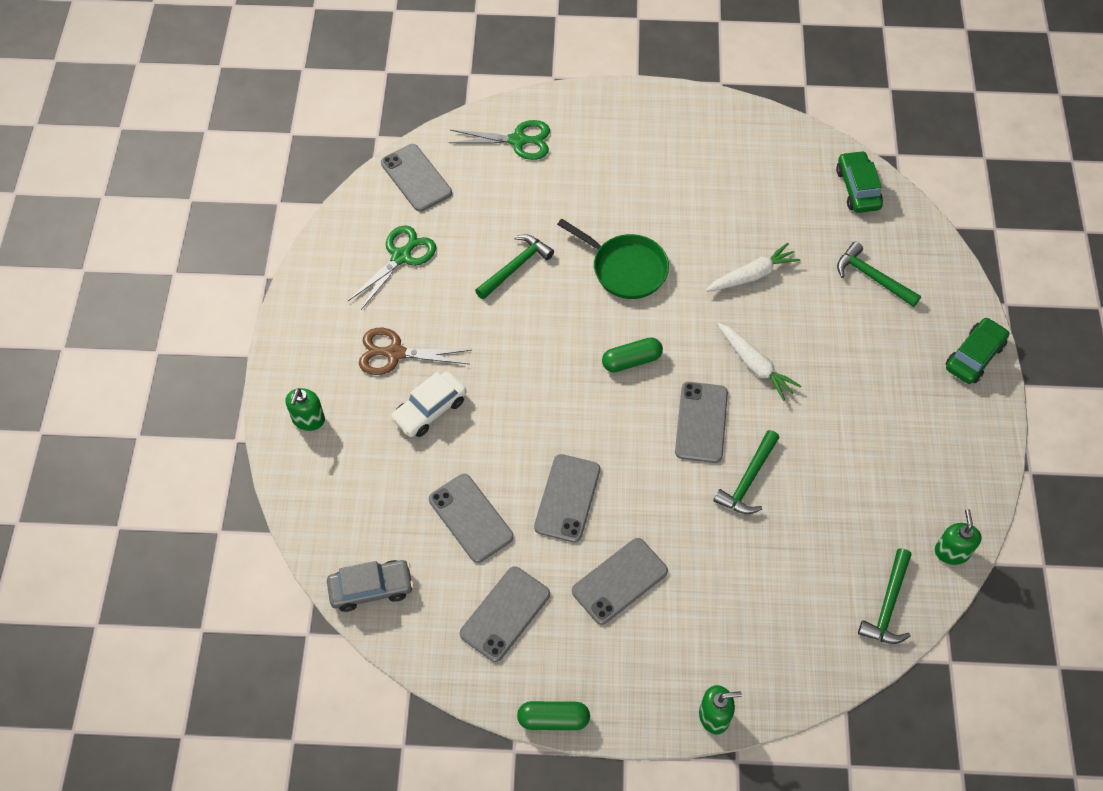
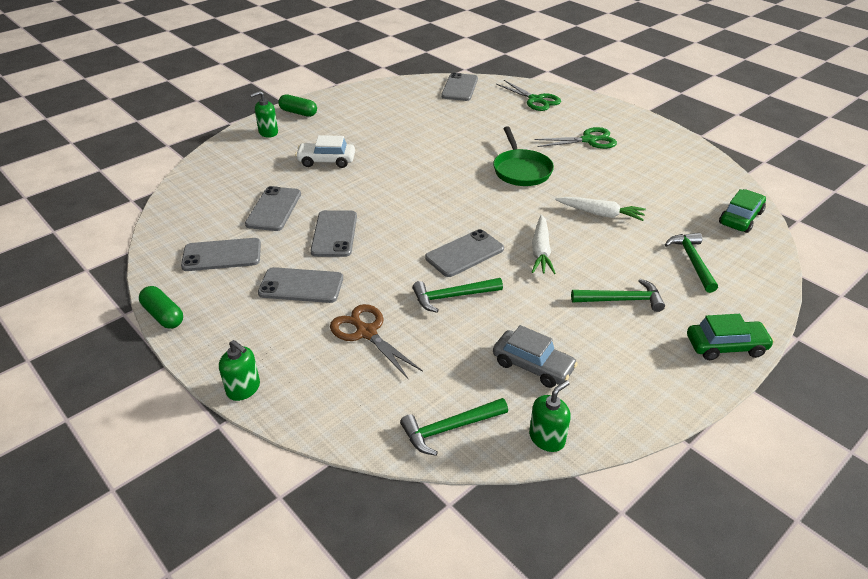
camera: 45 degrees right, 20 degrees down
grey car [327,560,414,612] -> grey car moved to [493,325,578,388]
green scissors [348,225,436,310] -> green scissors moved to [534,127,617,149]
brown scissors [359,328,472,375] -> brown scissors moved to [330,304,423,379]
green hammer [475,234,554,300] -> green hammer moved to [571,279,665,312]
grey phone [534,454,600,543] -> grey phone turned 60 degrees counterclockwise [310,210,357,257]
green capsule [602,337,663,372] -> green capsule moved to [278,94,317,117]

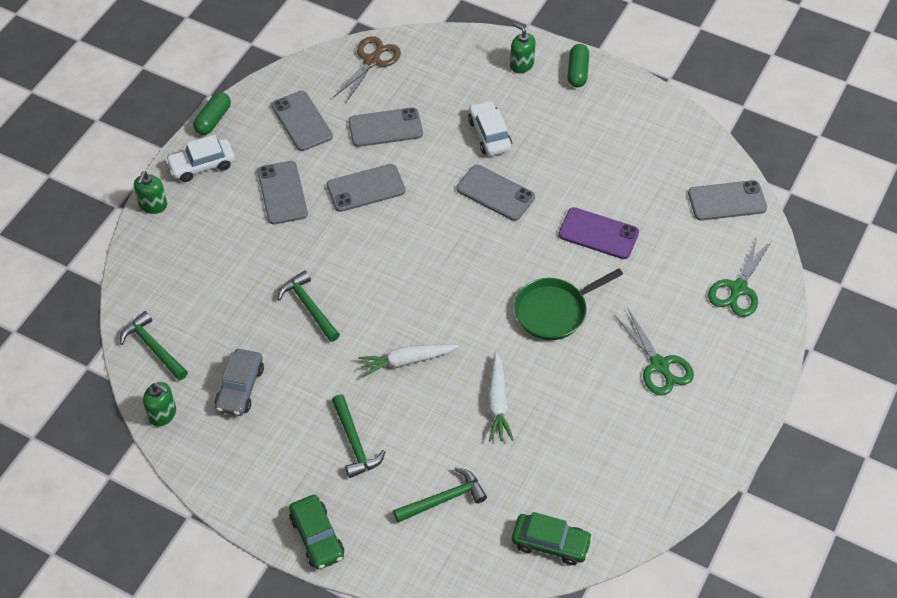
camera: 70 degrees right, 15 degrees up
brown scissors [330,304,423,379] -> brown scissors moved to [333,36,401,104]
grey phone [425,229,504,277] -> grey phone moved to [456,165,535,221]
none -> white car [166,135,235,182]
none -> purple phone [558,207,639,259]

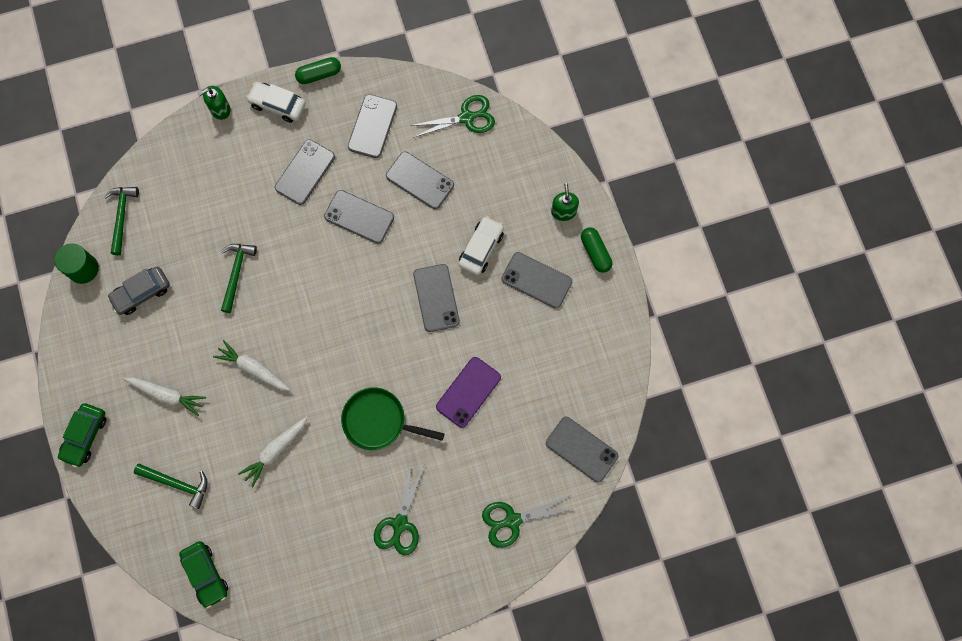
camera: 45 degrees right, 20 degrees up
green soap dispenser [143,382,176,427] -> green cylinder [54,244,99,284]
green hammer [332,394,386,478] -> white carrot [123,377,206,416]
brown scissors [333,36,401,104] -> green scissors [410,95,495,138]
purple phone [558,207,639,259] -> purple phone turned 60 degrees clockwise [436,357,501,428]
green capsule [567,44,589,87] -> green capsule turned 75 degrees counterclockwise [581,227,612,273]
none -> grey phone [501,252,573,309]

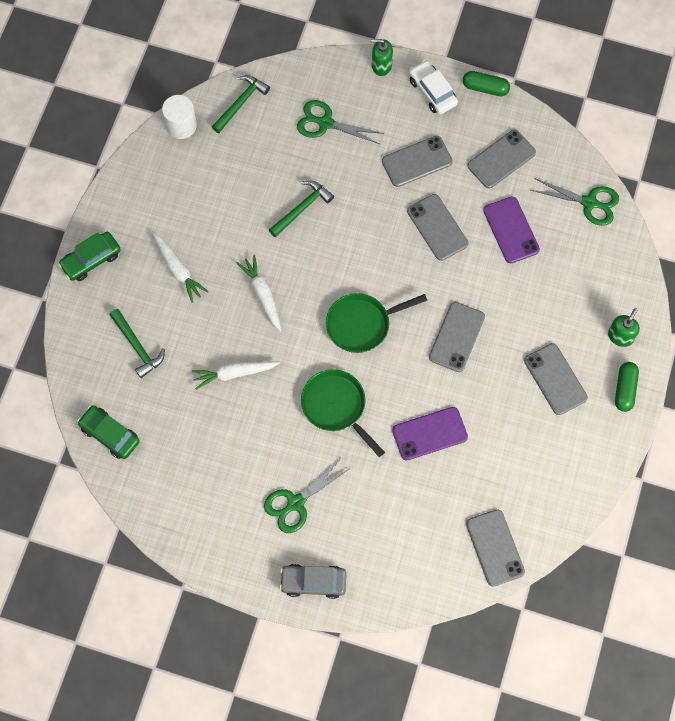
camera: 35 degrees right, 5 degrees down
green cylinder [54,244,99,284] -> white cylinder [162,95,197,139]
grey car [107,267,170,315] -> grey car moved to [279,564,346,599]
green car [179,541,228,609] -> green car turned 120 degrees clockwise [77,405,140,459]
grey phone [386,152,454,209] -> purple phone [483,197,540,263]
white car [459,216,504,275] -> none
green scissors [482,496,573,548] -> green scissors moved to [297,100,384,144]
none -> green pan [326,293,427,353]

